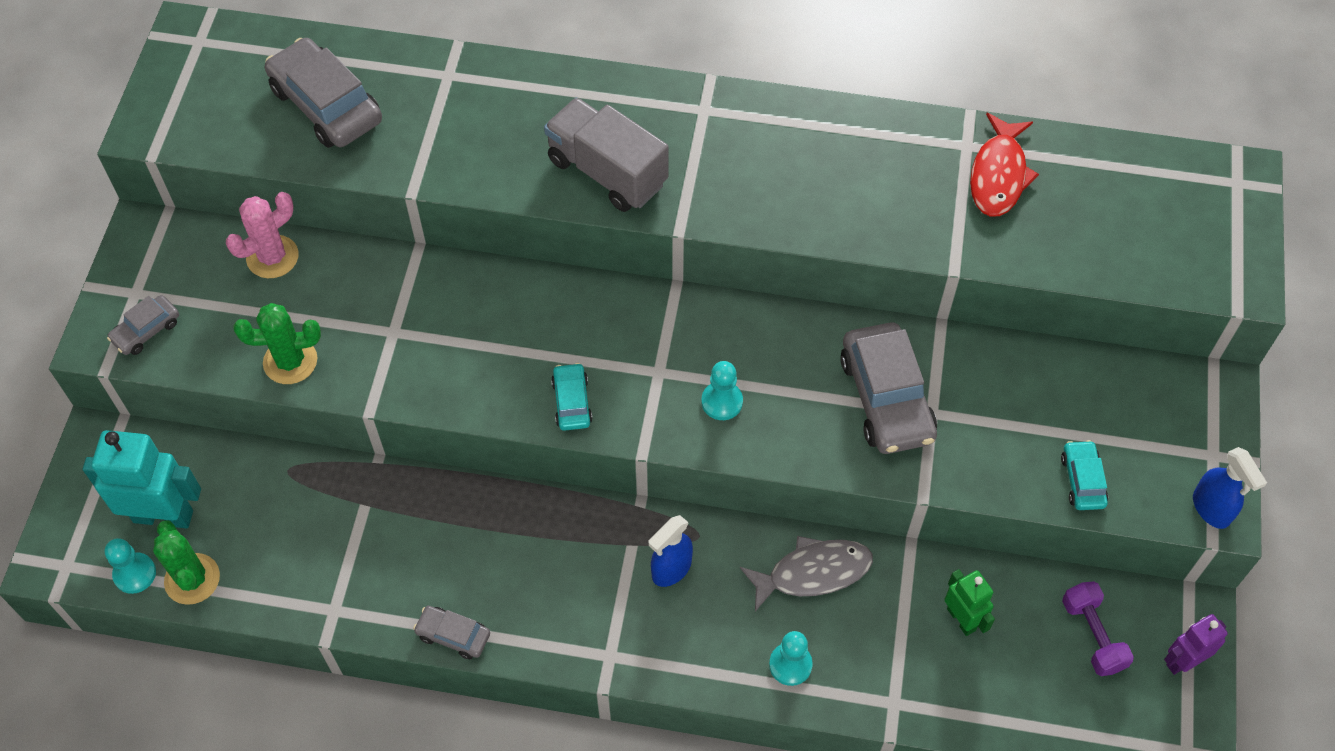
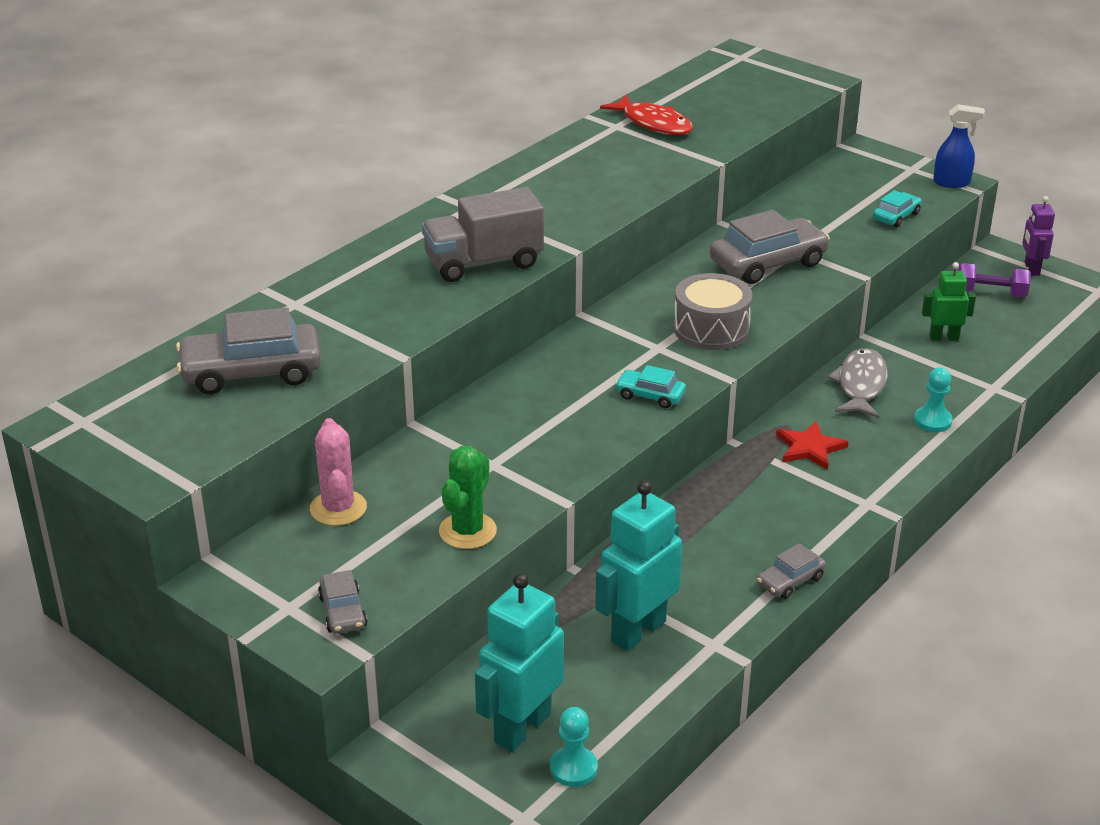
camera: 60 degrees left, 25 degrees down
green cactus [153,520,220,605] -> none
blue spray bottle [649,515,693,587] -> red star [776,421,849,470]
turquoise pawn [701,361,743,420] -> grey drum [674,273,753,350]
grey car [840,322,937,454] -> grey car turned 45 degrees counterclockwise [710,210,830,284]
turquoise car [1061,440,1108,510] -> turquoise car turned 105 degrees clockwise [873,190,922,227]
none -> turquoise robot [595,481,682,651]

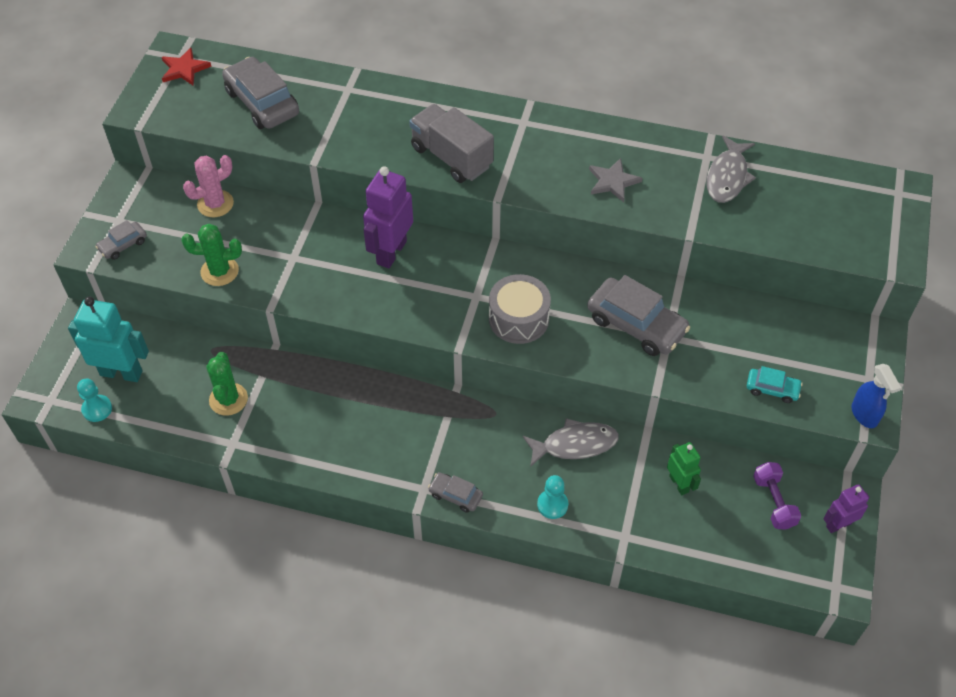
camera: 65 degrees right, 20 degrees up
turquoise robot [595,481,682,651] -> green cactus [206,352,248,416]
red fish [600,95,693,135] -> grey fish [706,135,756,203]
turquoise car [615,365,686,408] -> none
grey car [757,543,826,599] -> grey car moved to [428,472,483,513]
red star [776,421,849,470] -> red star moved to [162,48,212,86]
none -> purple robot [363,166,413,268]
none -> grey star [589,158,643,202]

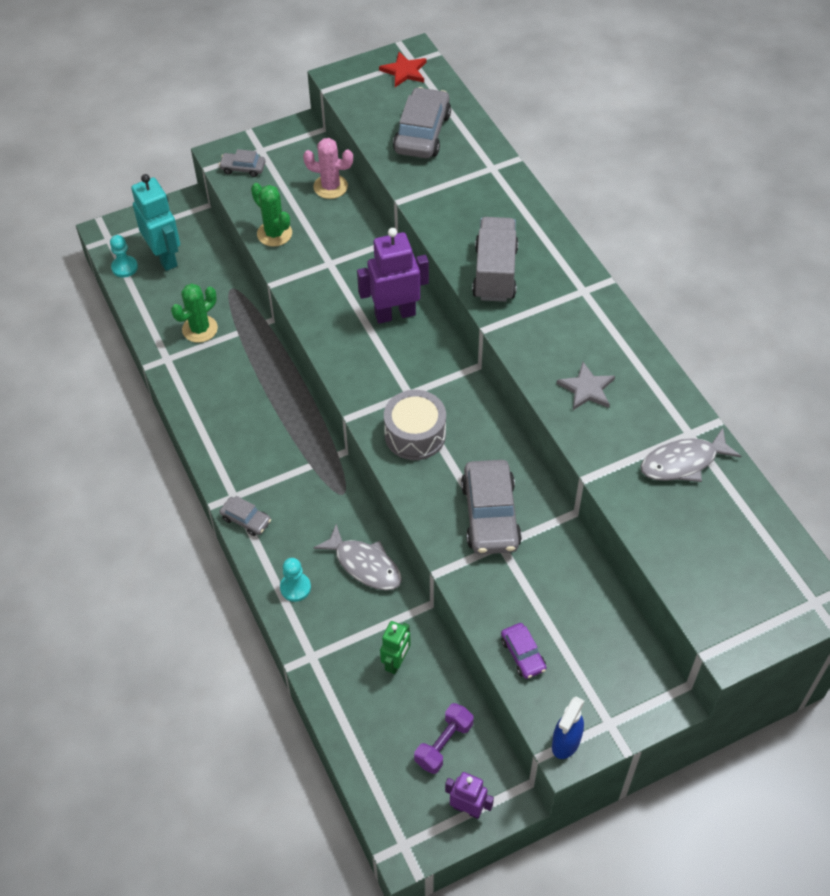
camera: 50 degrees right, 0 degrees up
grey car [428,472,483,513] -> grey car turned 135 degrees clockwise [219,496,271,536]
turquoise car [747,366,803,403] -> purple car [501,623,546,679]

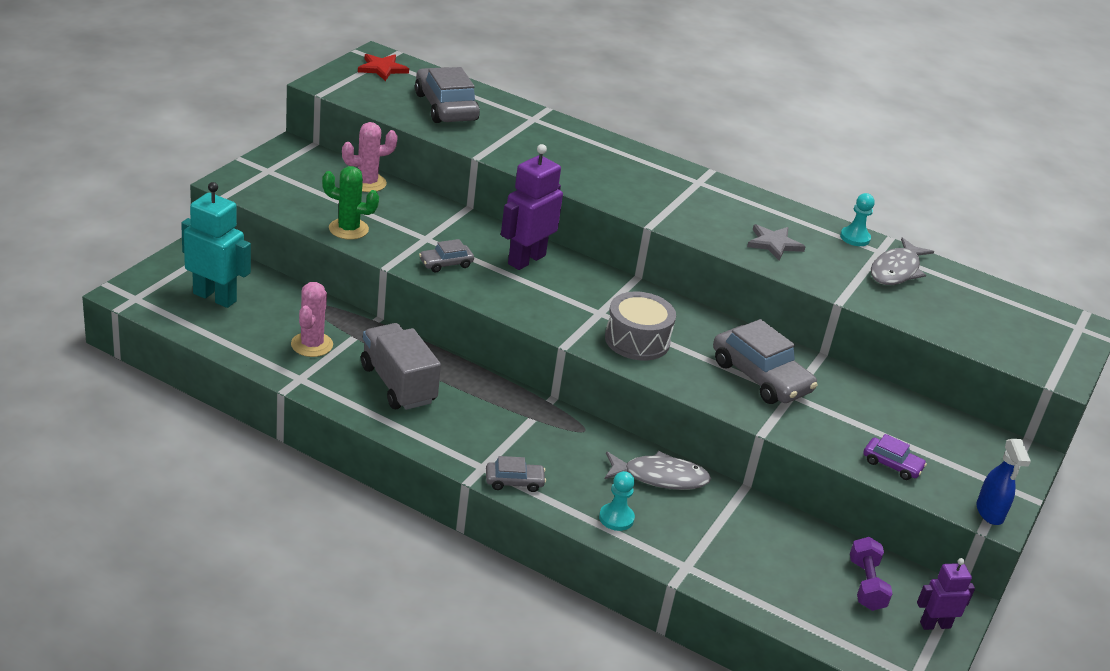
camera: 40 degrees left, 20 degrees down
turquoise pawn [110,235,138,277] -> turquoise pawn moved to [840,193,875,246]
green cactus [171,283,218,343] -> pink cactus [291,282,333,357]
grey car [219,149,266,177] -> grey car moved to [419,239,474,272]
green robot [380,621,411,674] -> none
grey truck [472,217,518,302] -> grey truck moved to [361,323,441,410]

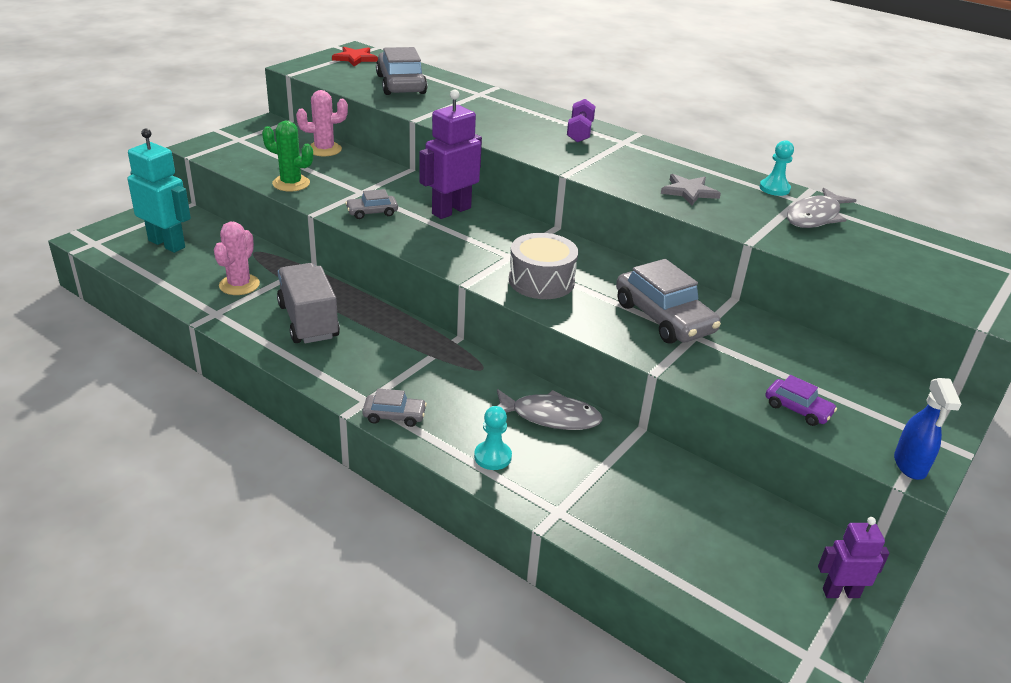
camera: 10 degrees right, 0 degrees up
purple dumbbell [850,537,893,611] -> purple dumbbell moved to [567,99,595,143]

